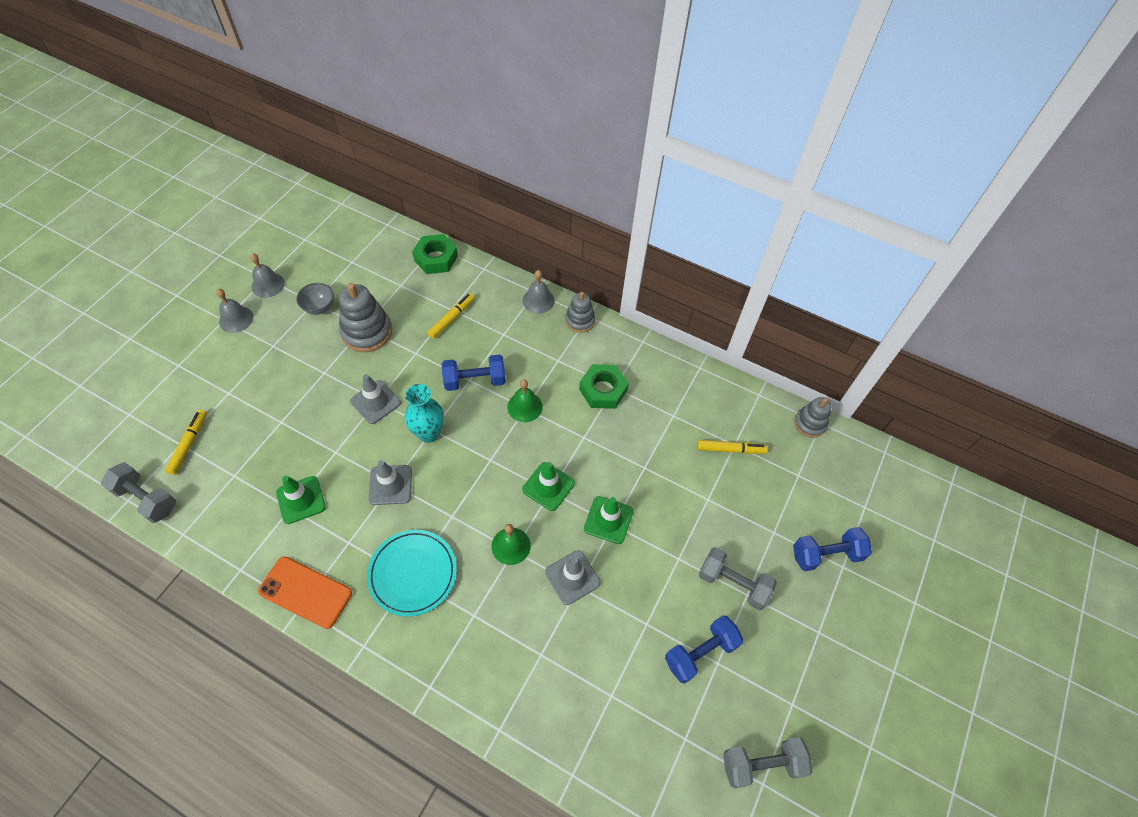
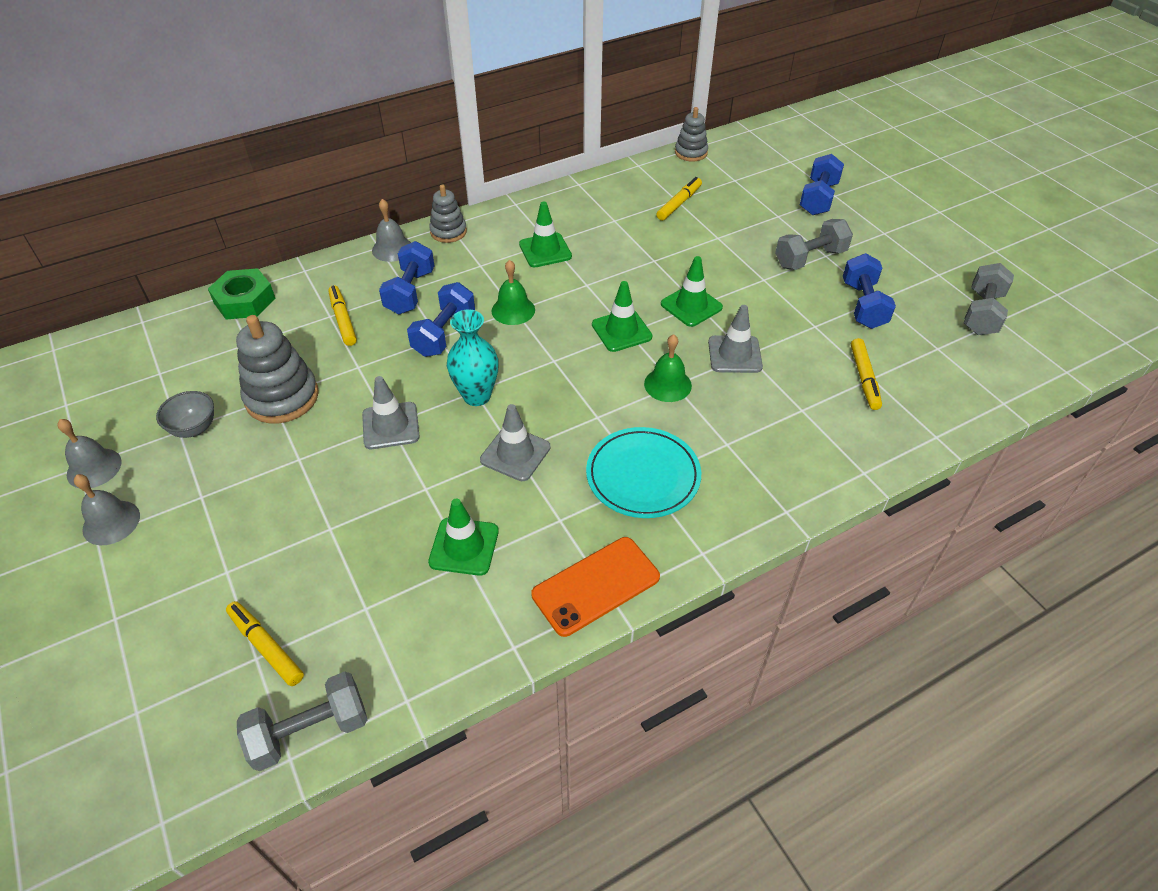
camera: 55 degrees left, 10 degrees down
green nut [579,364,629,409] -> green traffic cone [519,201,572,267]
none -> blue dumbbell [379,241,435,314]
none -> yellow marker [851,338,882,410]

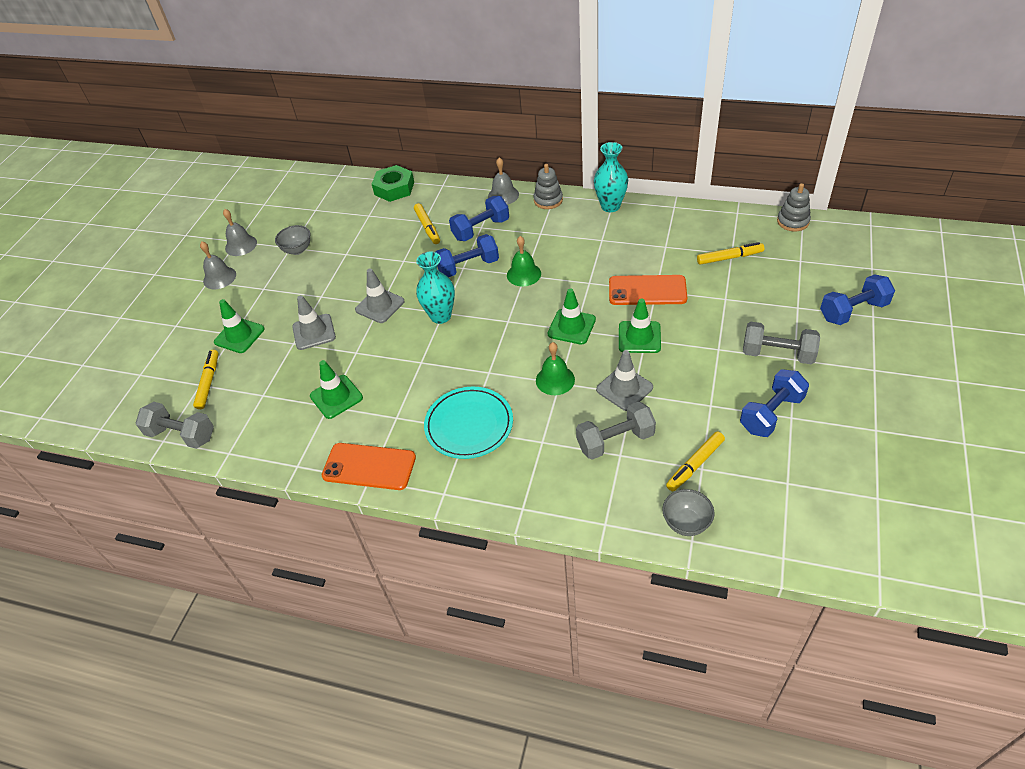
camera: 50 degrees right, 0 degrees up
grey stacking toy [236,315,319,424] -> none
yellow marker [328,285,357,346] -> yellow marker turned 135 degrees clockwise [414,203,440,244]
grey traffic cone [480,404,551,481] -> grey traffic cone moved to [292,295,336,350]
green traffic cone [519,201,572,267] -> green traffic cone moved to [214,299,265,353]
grey dumbbell [964,263,1014,335] -> grey dumbbell moved to [576,402,656,460]
none -> turquoise vase [594,142,628,212]
none -> orange phone [609,275,687,305]
none -> grey bowl [662,489,715,536]

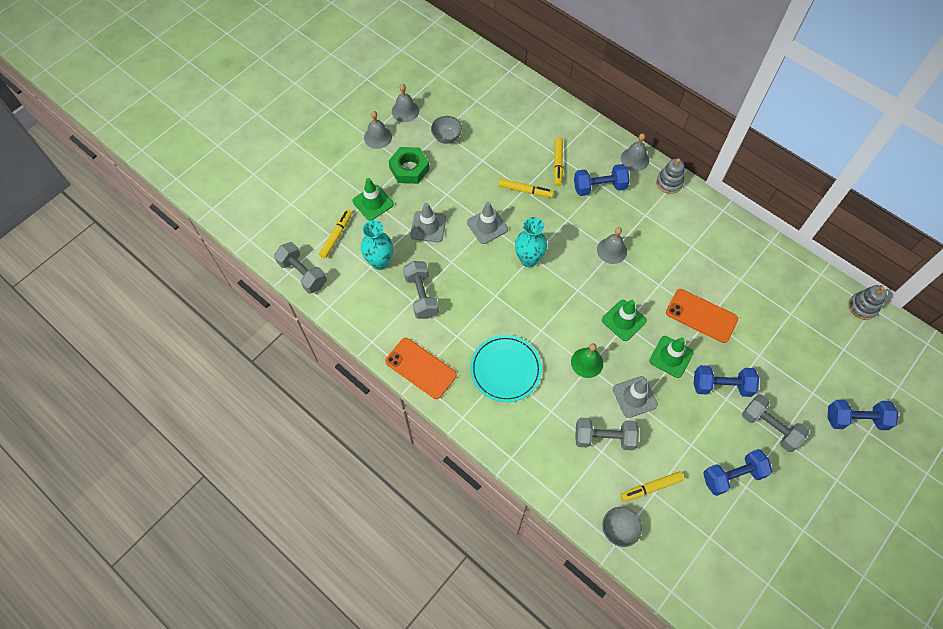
camera: 20 degrees right, 15 degrees up
green traffic cone [310,360,363,419] -> grey dumbbell [403,261,439,319]
green nut [372,165,414,202] -> green nut moved to [389,147,429,184]
blue dumbbell [435,234,499,277] -> blue dumbbell moved to [694,365,759,397]
green bell [507,236,541,286] -> grey bell [597,227,627,264]
turquoise vase [594,142,628,212] -> turquoise vase moved to [361,220,393,270]
yellow marker [697,242,764,265] -> yellow marker moved to [498,178,554,198]

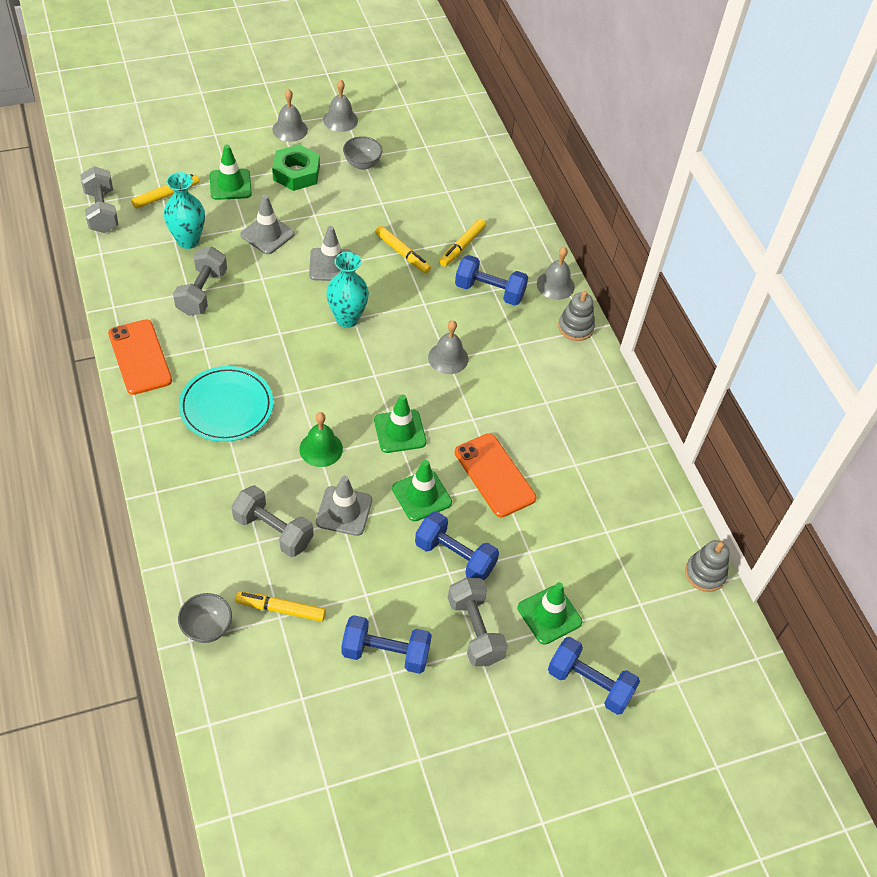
camera: 25 degrees right, 10 degrees down
none -> green traffic cone [518,582,582,645]

